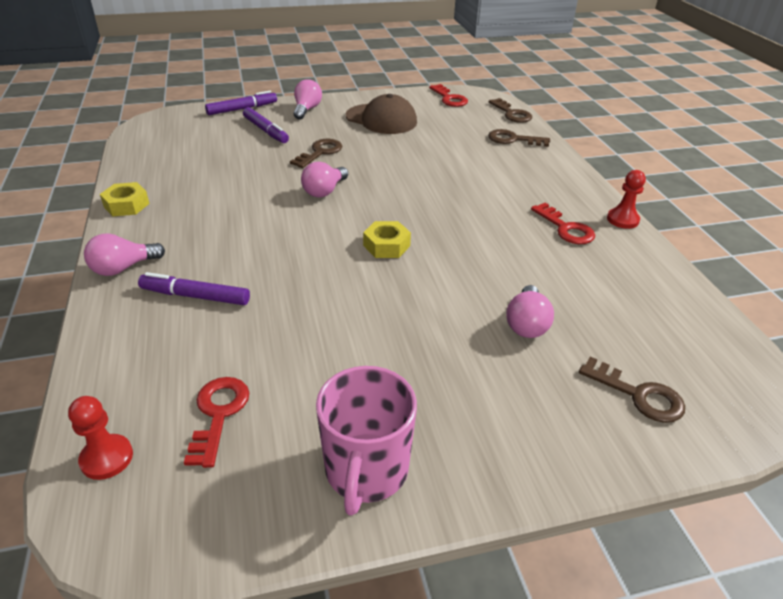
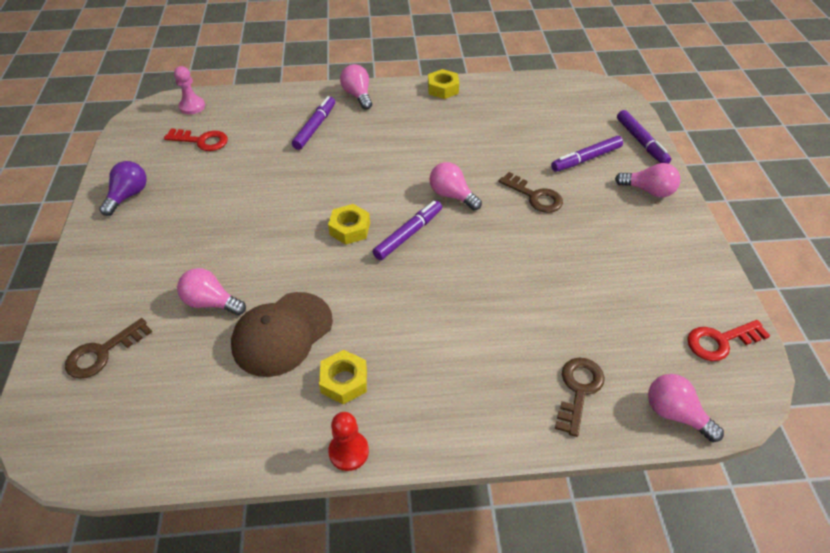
camera: 100 degrees right, 10 degrees up
red pawn [68,396,133,480] -> pink pawn [174,66,205,115]
pink mug [316,366,417,516] -> purple light bulb [99,161,147,216]
brown cap [346,94,417,134] -> brown cap moved to [231,292,333,377]
brown key [489,98,532,123] -> pink light bulb [648,374,724,442]
red key [531,203,595,244] -> yellow nut [319,350,367,405]
none -> purple marker [373,201,442,260]

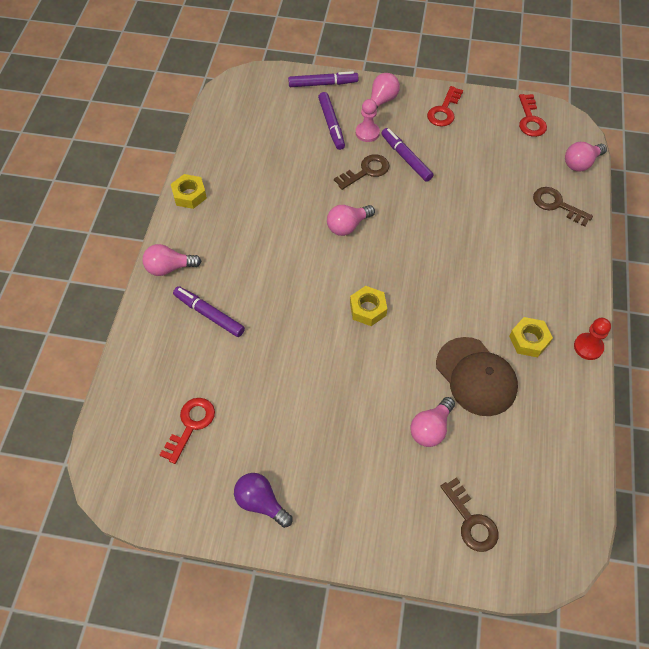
camera: 75 degrees left, 10 degrees up
pink pawn [174,66,205,115] -> pink pawn moved to [356,99,380,142]
purple marker [373,201,442,260] -> purple marker moved to [381,128,433,182]
none -> red key [427,86,463,127]

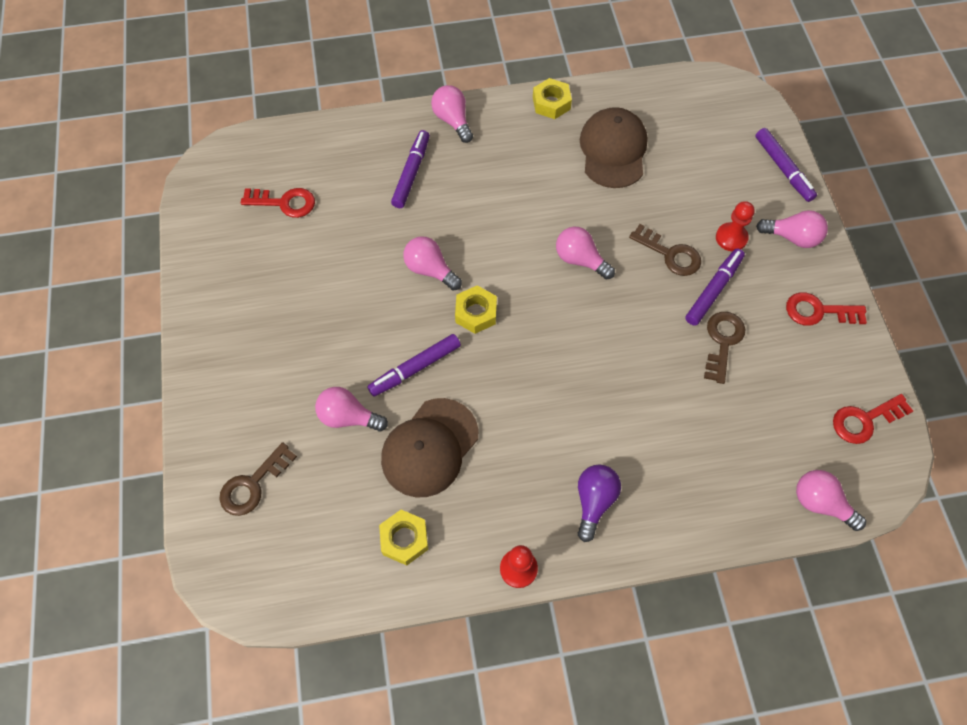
camera: 70 degrees right, 5 degrees up
purple light bulb [234,473,292,528] -> purple light bulb moved to [578,464,621,542]
purple marker [318,92,345,150] -> purple marker moved to [367,334,461,397]
pink pawn [356,99,380,142] -> red pawn [716,201,755,252]
yellow nut [509,317,553,357] -> yellow nut moved to [379,510,428,565]
brown key [533,187,593,227] -> brown key moved to [704,312,745,384]
none -> pink light bulb [403,236,462,290]
none -> brown cap [580,107,648,188]

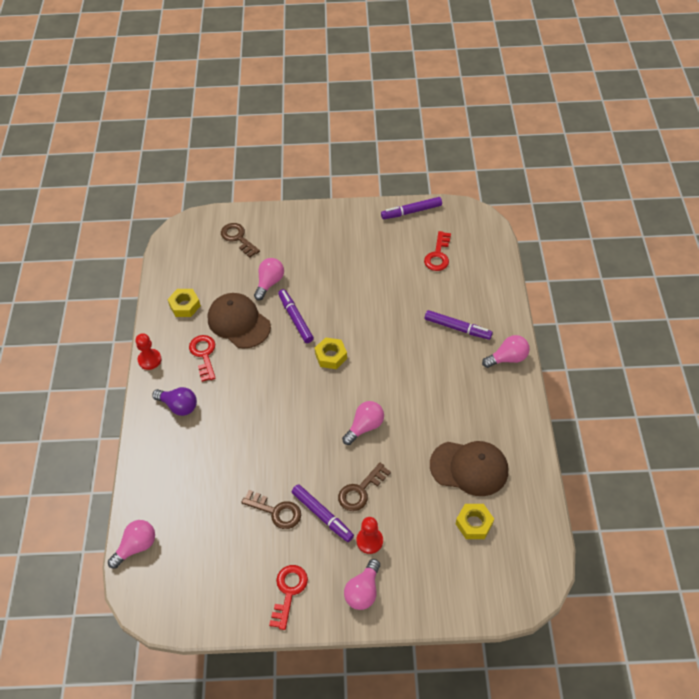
camera: 100 degrees right, 10 degrees down
pink light bulb [403,236,462,290] -> none
yellow nut [533,78,572,119] -> yellow nut moved to [456,504,494,539]
purple marker [755,128,817,202] -> purple marker moved to [381,197,442,219]
red key [833,394,913,444] -> red key moved to [189,335,216,382]

